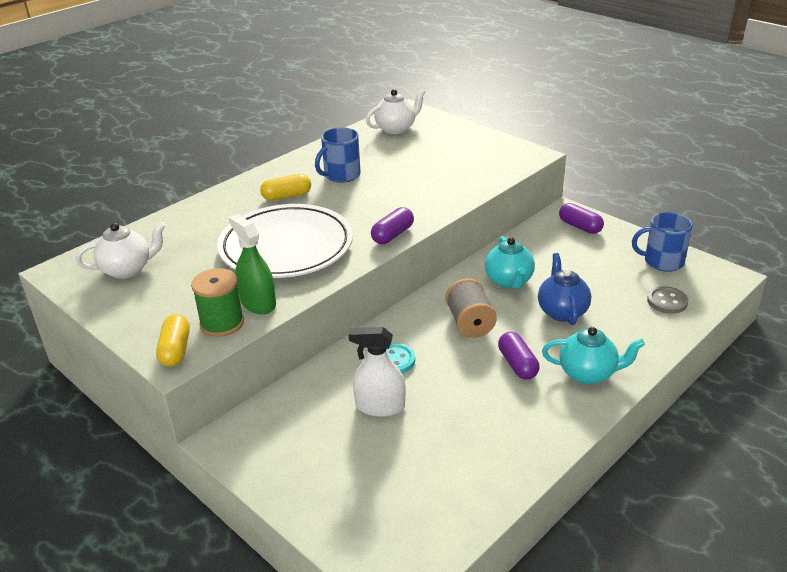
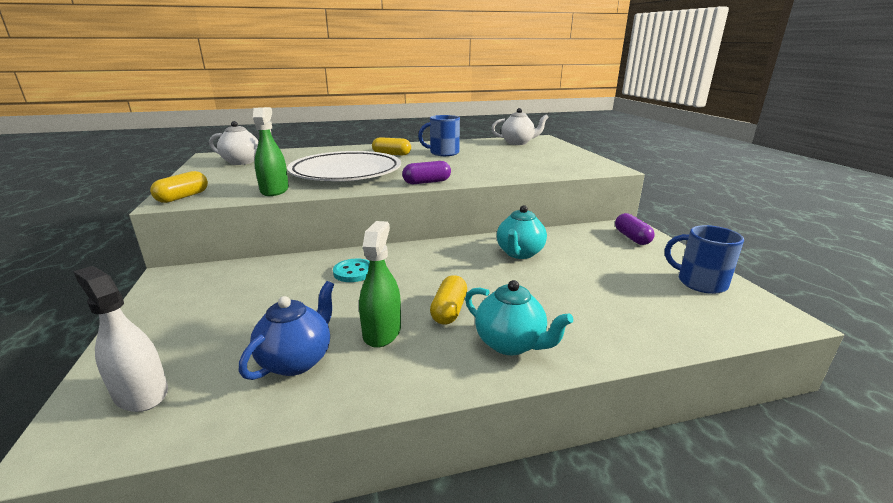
camera: 30 degrees right, 10 degrees down
green spool [191,268,244,337] -> none
white spray bottle [349,327,406,417] -> white spray bottle moved to [73,266,168,412]
grey spool [446,278,497,338] -> none
purple capsule [498,332,539,380] -> yellow capsule [430,275,467,325]
blue teapot [538,253,591,325] -> blue teapot moved to [239,281,334,380]
grey button [647,286,689,314] -> none
none -> green spray bottle [359,221,401,348]

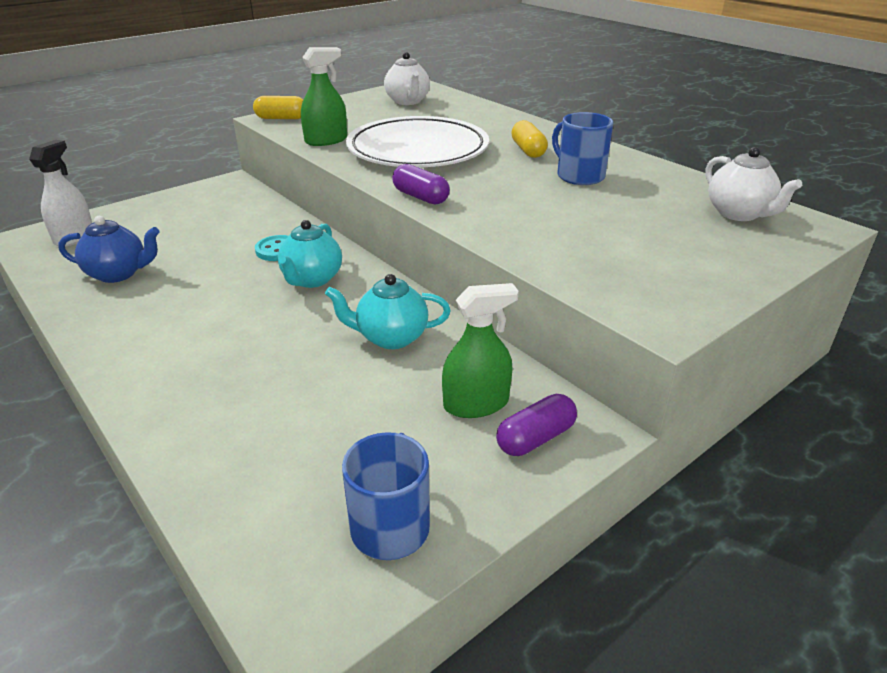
camera: 65 degrees right, 10 degrees up
green spray bottle [359,221,401,348] -> green spray bottle moved to [442,283,519,418]
yellow capsule [430,275,467,325] -> none
turquoise teapot [465,280,573,355] -> turquoise teapot moved to [278,220,342,288]

